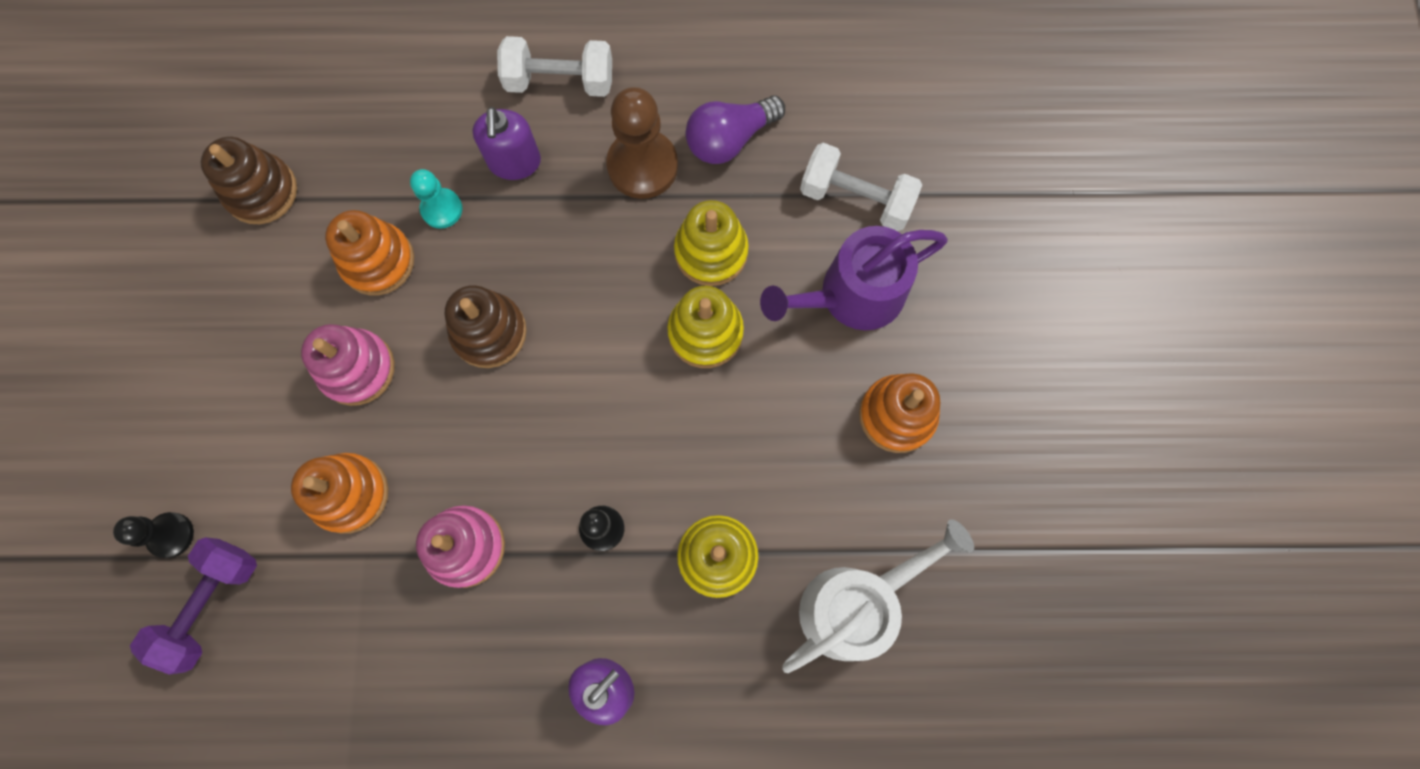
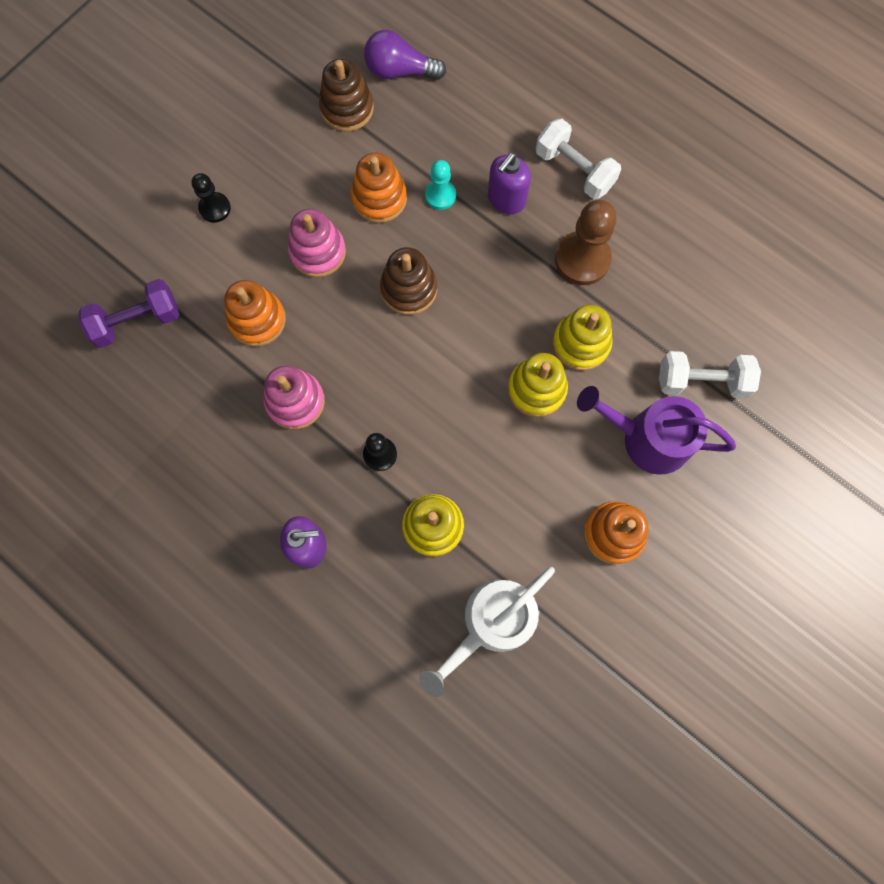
camera: 40 degrees right, 0 degrees up
black pawn [113,512,194,558] -> black pawn moved to [191,173,231,223]
purple light bulb [685,95,785,164] -> purple light bulb moved to [364,30,446,80]
white watering can [782,519,974,673] -> white watering can turned 135 degrees clockwise [419,567,555,697]
white dumbbell [800,143,922,231] -> white dumbbell turned 60 degrees counterclockwise [659,351,761,398]

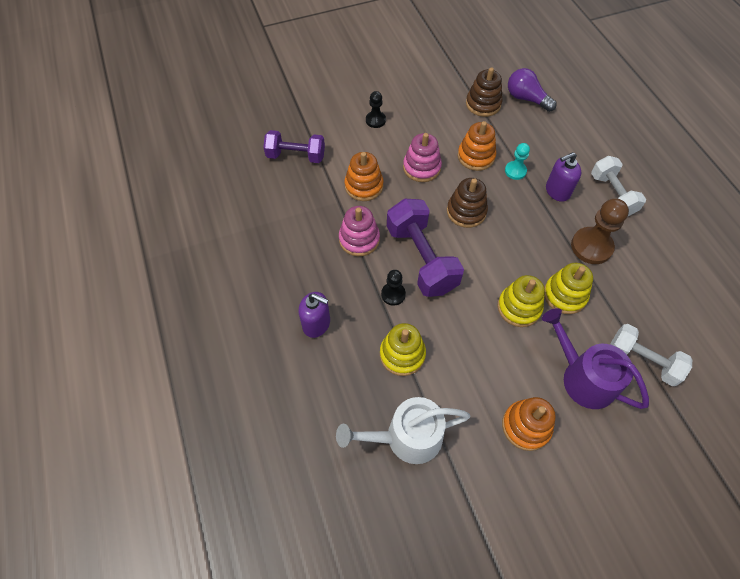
camera: 30 degrees right, 15 degrees down
none -> purple dumbbell [387,199,464,297]

